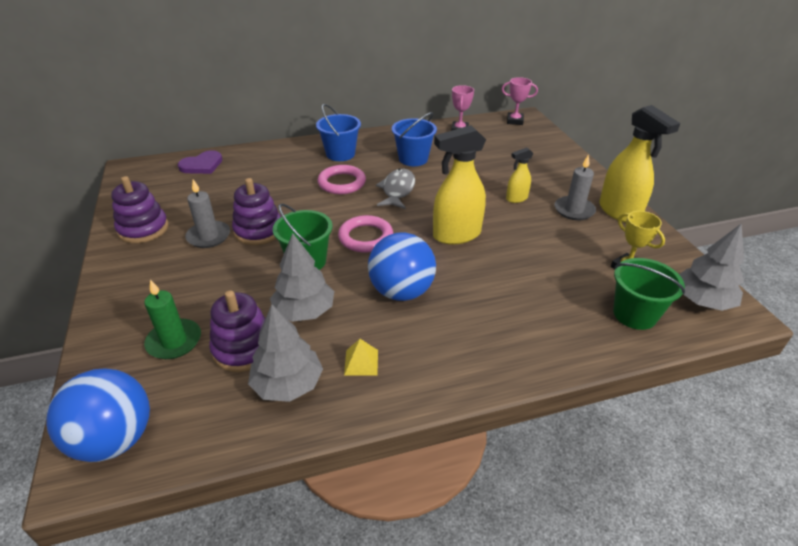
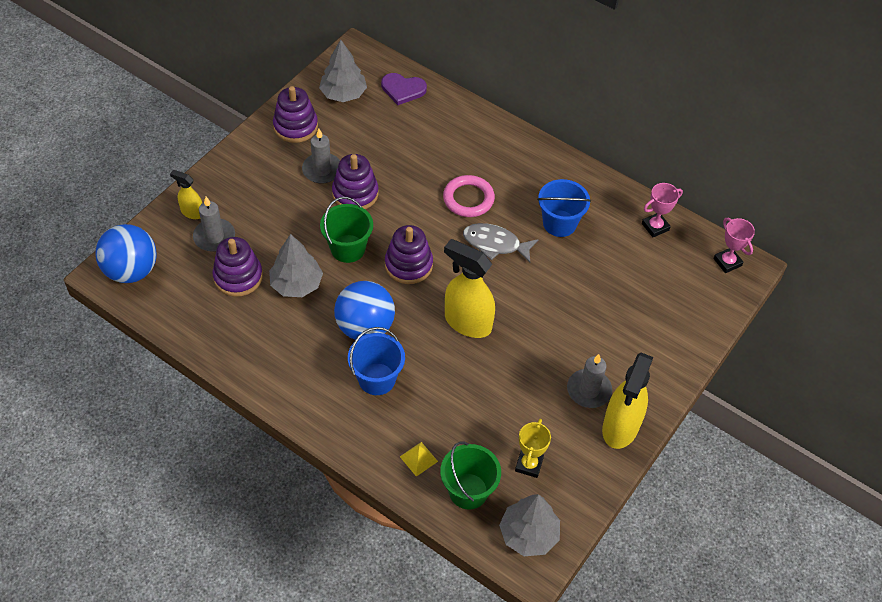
camera: 50 degrees right, 15 degrees up
green candle [144,279,201,359] -> grey candle [193,197,235,252]
grey tree [248,304,323,402] -> grey tree moved to [319,40,367,102]
blue bucket [316,104,361,161] -> blue bucket moved to [348,327,405,395]
pink ring [338,215,393,253] -> purple stacking toy [385,225,433,284]
yellow pyramid [344,339,378,376] -> yellow pyramid moved to [400,442,438,477]
grey fish [376,169,415,209] -> grey fish turned 135 degrees counterclockwise [463,223,539,263]
yellow spray bottle [506,147,534,203] -> yellow spray bottle moved to [170,170,202,219]

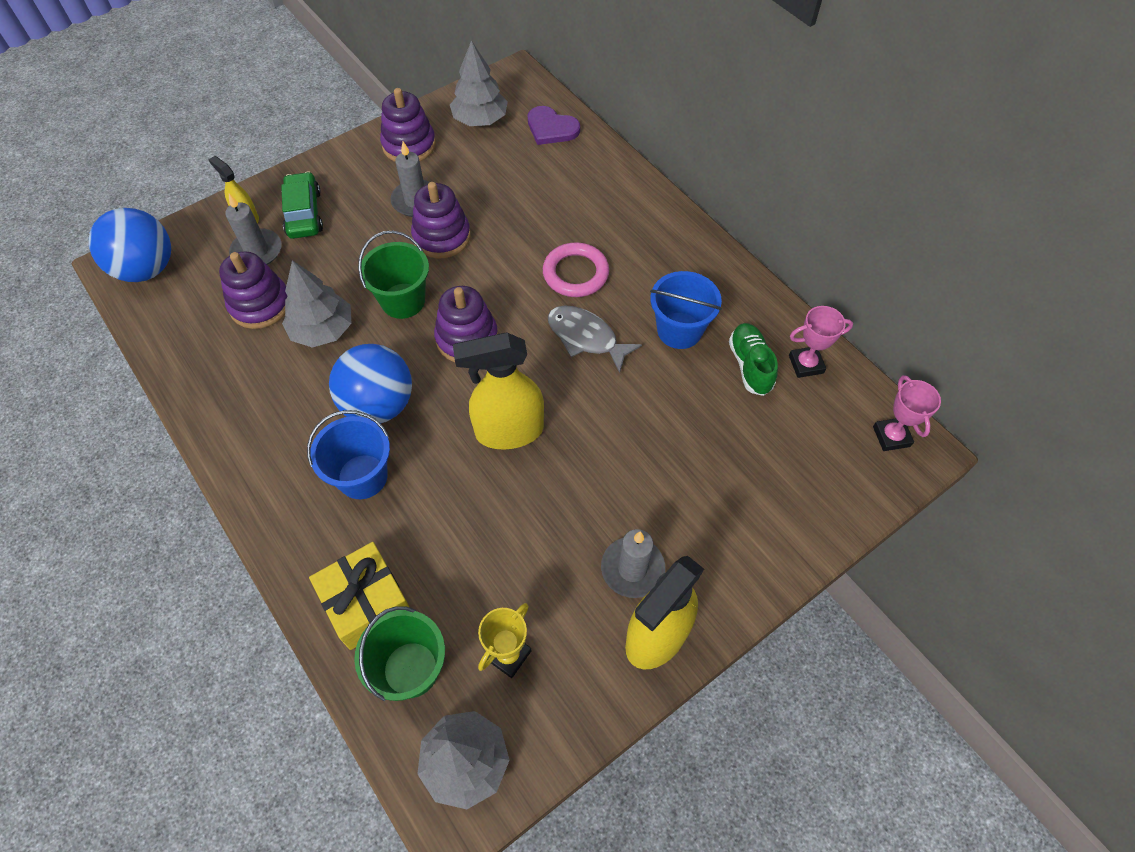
camera: 20 degrees right, 5 degrees up
yellow pyramid [400,442,438,477] -> yellow gift [309,542,410,650]
yellow spray bottle [444,239,495,338] -> yellow spray bottle turned 60 degrees counterclockwise [453,332,544,450]
none -> green car [281,172,323,239]
none -> green shoe [729,323,778,396]

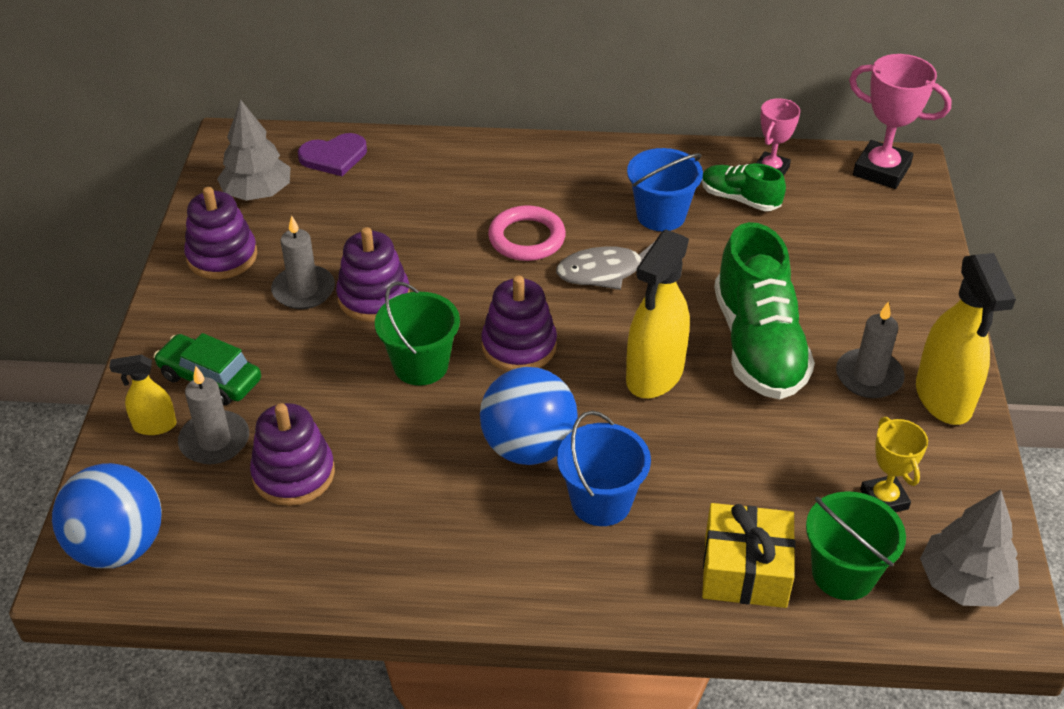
camera: 50 degrees left, 15 degrees down
grey tree [282,260,352,348] -> none
pink trophy [873,375,941,451] -> pink trophy [849,54,952,189], size x1.58
none -> green shoe [714,222,815,399]

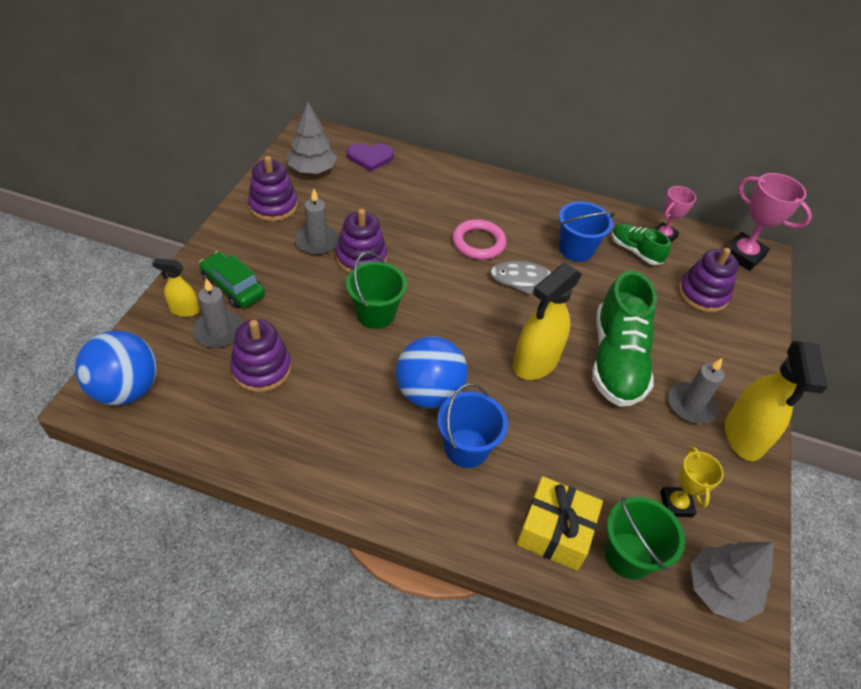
camera: 10 degrees right, 5 degrees up
purple stacking toy [481,276,557,371] -> purple stacking toy moved to [678,248,739,313]

